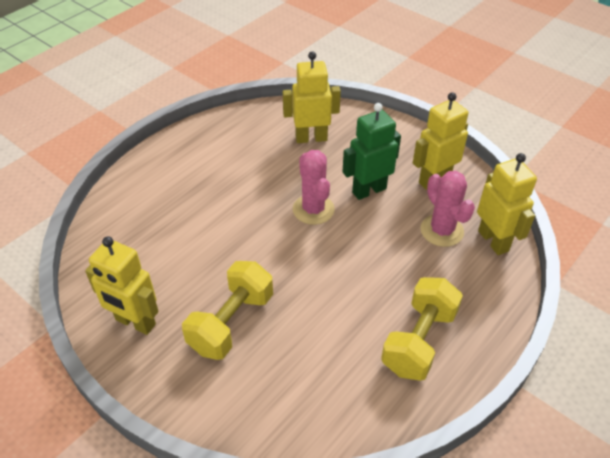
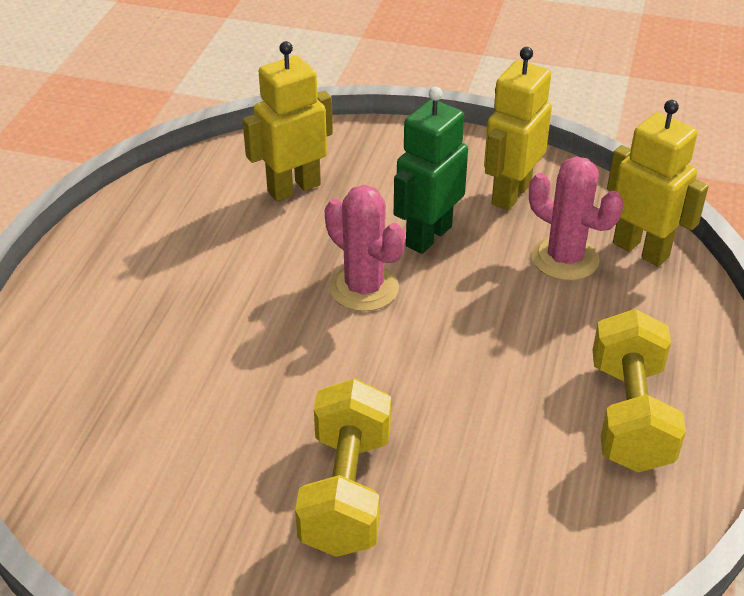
camera: 25 degrees left, 5 degrees down
yellow robot [85,236,159,335] -> none

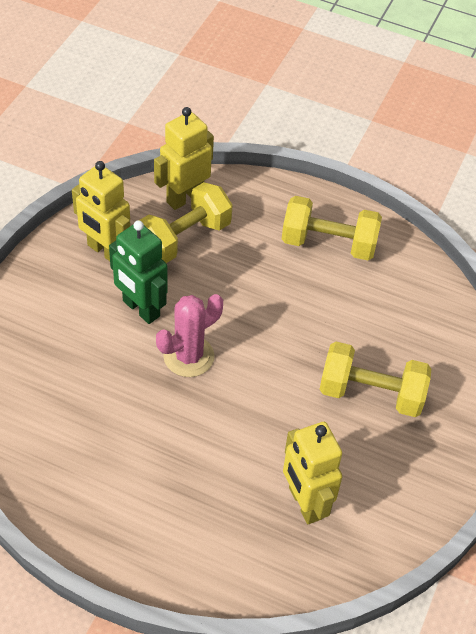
camera: 85 degrees left, 10 degrees up
yellow robot [242,41,333,201] -> yellow robot moved to [283,422,342,524]
pink cactus [529,156,623,281] -> yellow dumbbell [140,182,233,263]

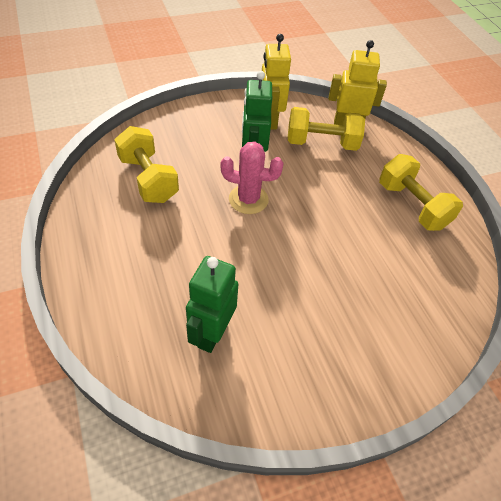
camera: 45 degrees right, 0 degrees up
yellow robot [283,422,342,524] -> green robot [186,256,238,353]
yellow dumbbell [319,342,431,417] -> yellow dumbbell moved to [114,126,179,203]

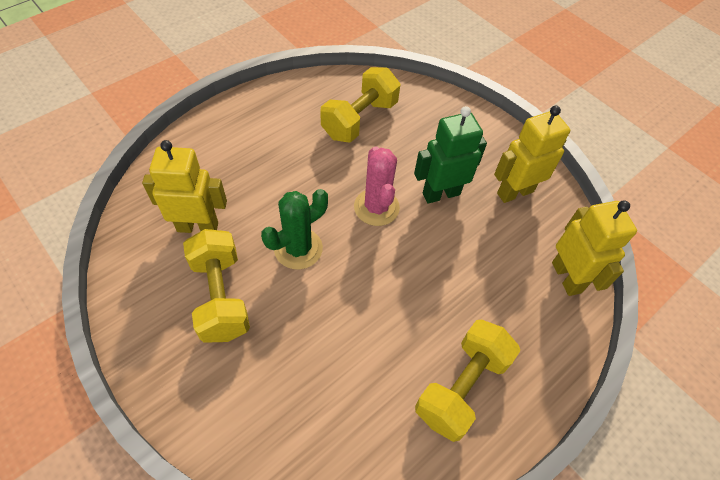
camera: 70 degrees right, 5 degrees up
green robot [186,256,238,353] -> yellow robot [142,140,227,233]
yellow dumbbell [287,107,365,151] -> yellow dumbbell moved to [183,229,250,343]
none -> green cactus [261,189,328,269]

